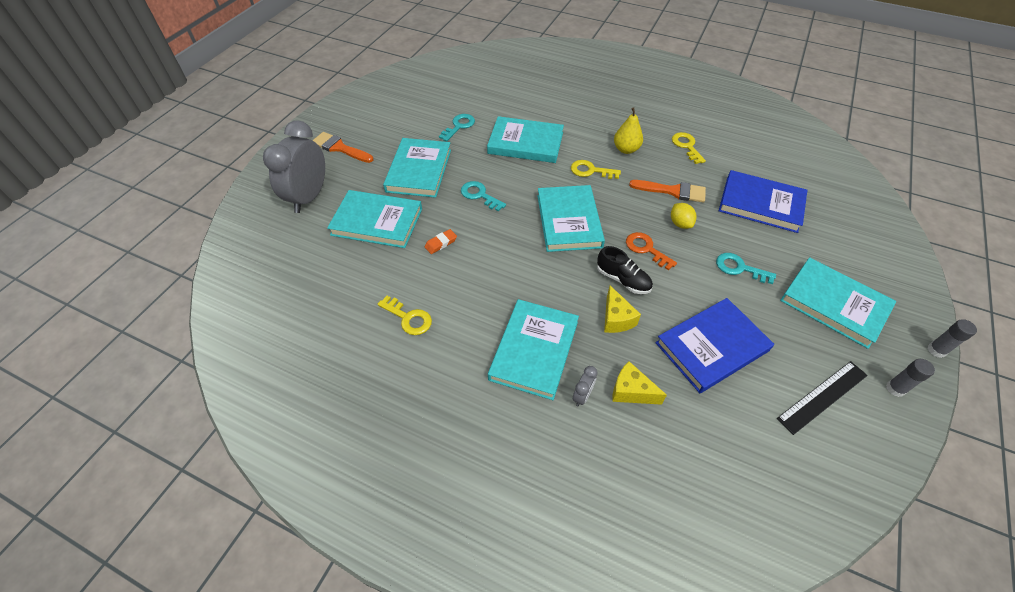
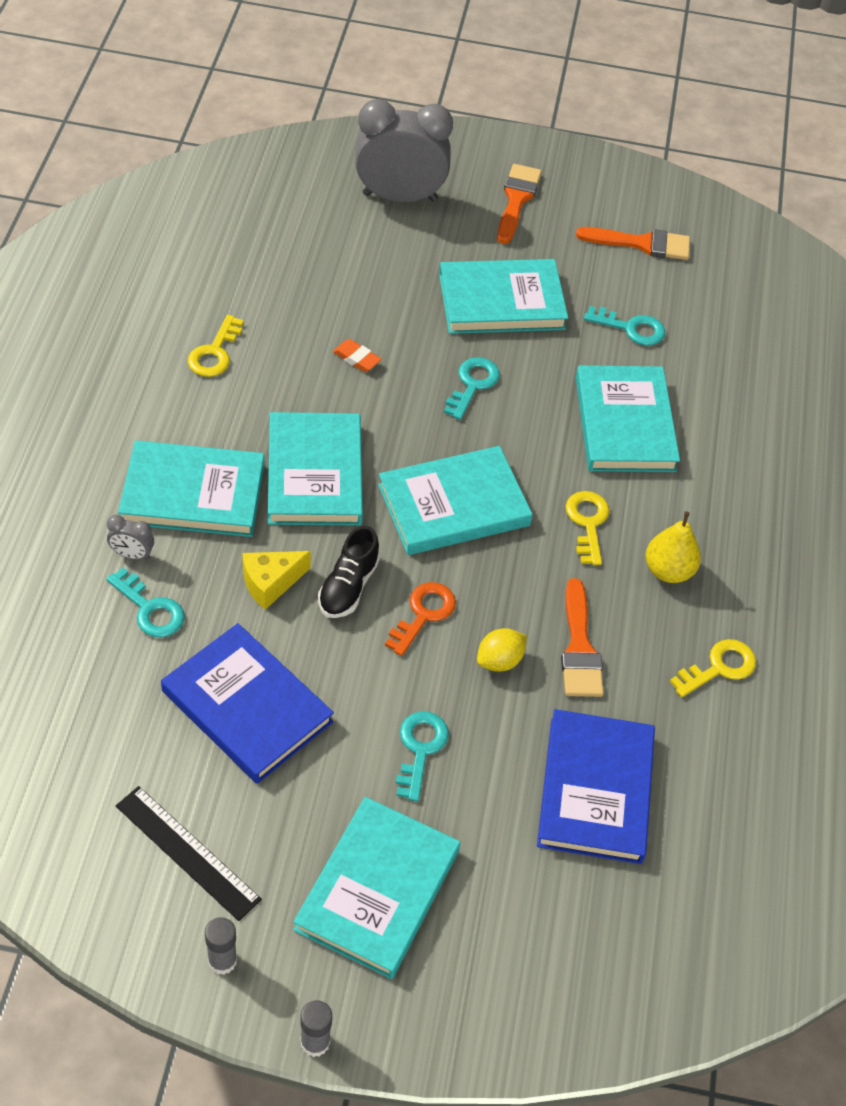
camera: 70 degrees right, 0 degrees up
turquoise book [327,190,422,248] -> turquoise book moved to [268,412,363,526]
yellow cheese [612,361,667,405] -> turquoise key [106,568,185,637]
none -> orange brush [576,227,690,260]

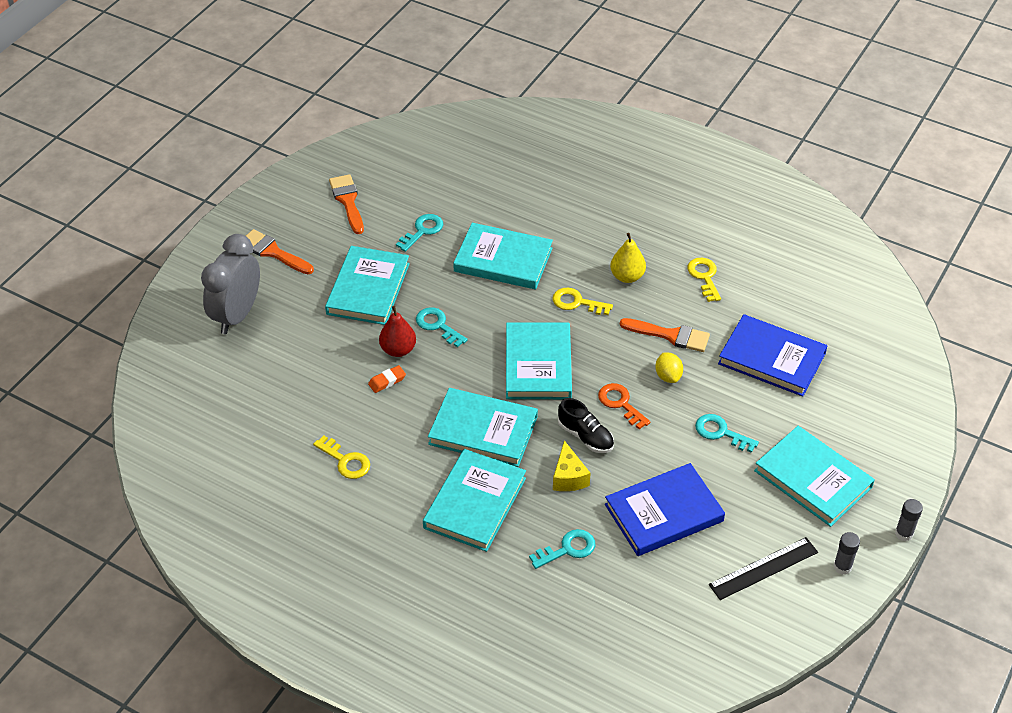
camera: 65 degrees left, 5 degrees down
grey clock [107,515,154,560] -> none
orange brush [576,227,690,260] -> orange brush turned 45 degrees counterclockwise [329,174,364,234]
none -> red pear [379,306,416,357]

